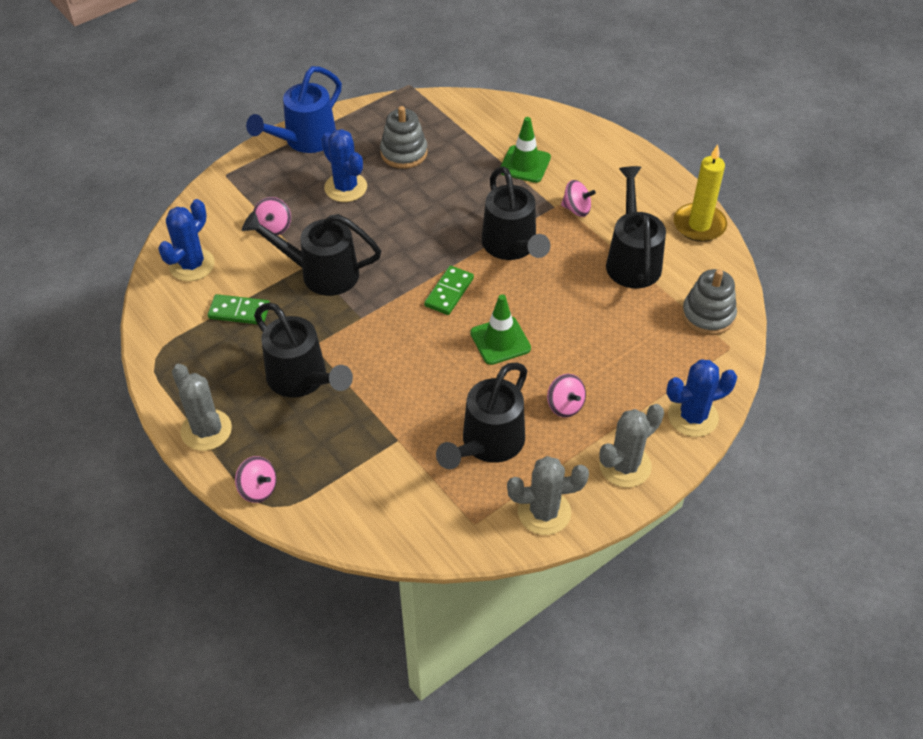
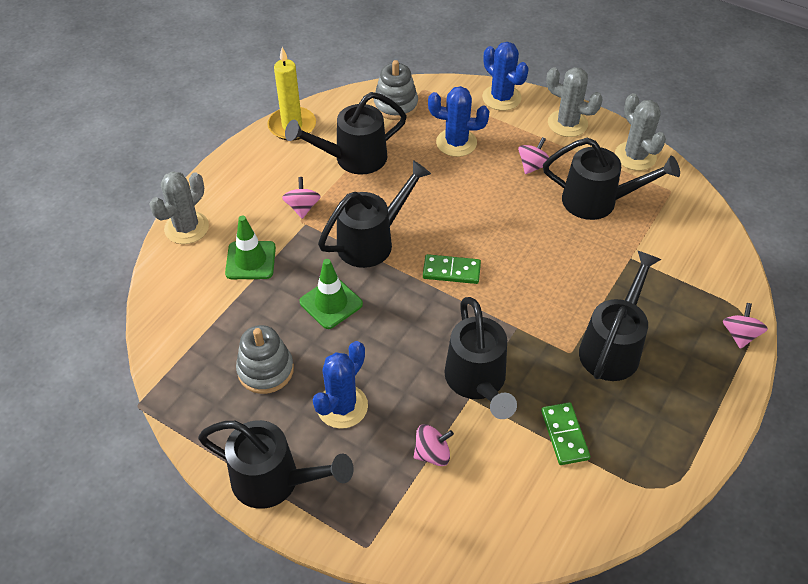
camera: 110 degrees left, 0 degrees up
blue cactus [158,199,215,281] -> blue cactus moved to [428,86,490,157]
grey cactus [172,364,232,451] -> grey cactus moved to [149,171,209,244]
blue watering can [246,66,342,153] -> black watering can [198,420,354,509]
green traffic cone [470,294,531,365] -> green traffic cone moved to [300,259,363,329]

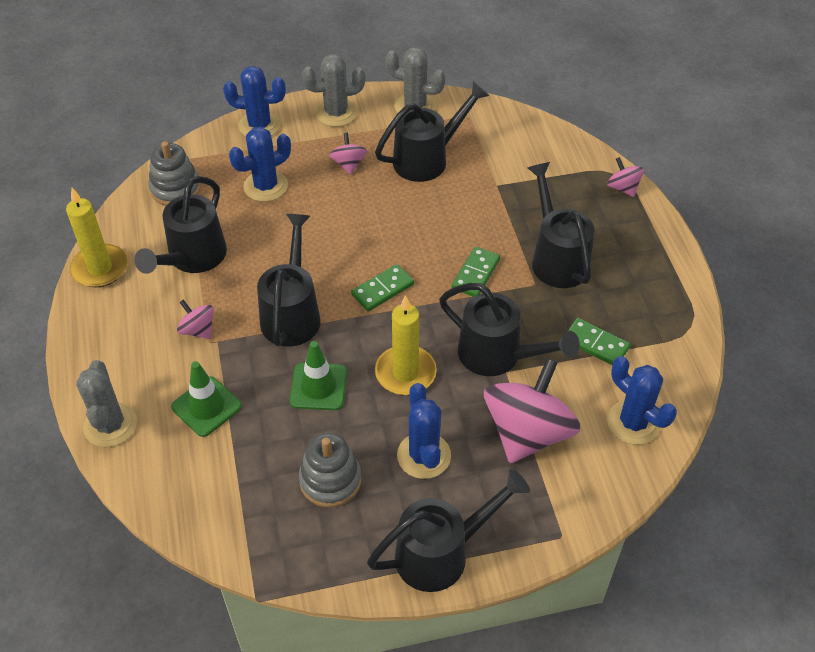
camera: 45 degrees left, 0 degrees up
pink spinning top [414,424,454,466] -> pink spinning top [484,358,581,463], size x2.16
none -> yellow candle [375,295,437,395]
none -> green domino [452,246,500,297]
none -> blue cactus [607,356,677,445]

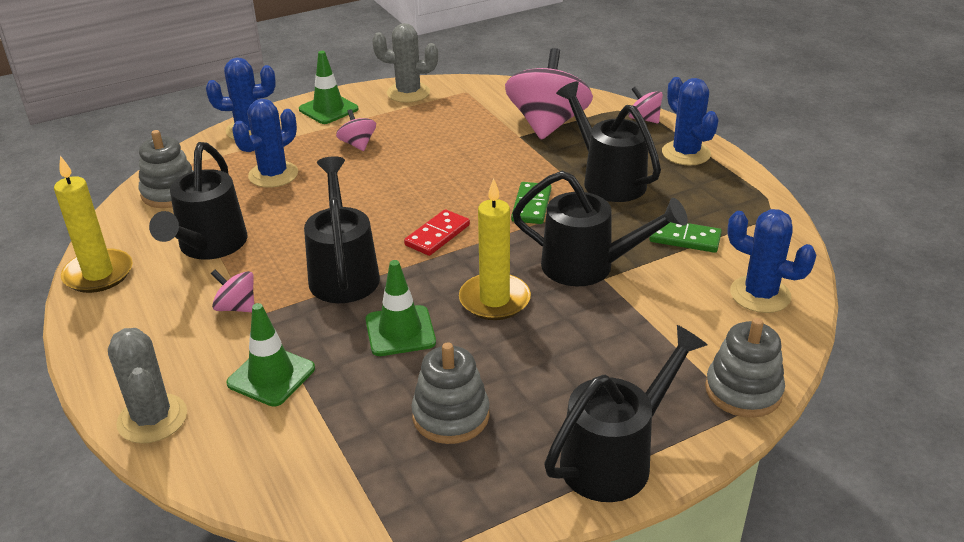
camera: 15 degrees left, 15 degrees down
grey cactus [302,54,365,127] -> green traffic cone [299,51,359,124]
green domino [351,264,414,312] -> red domino [404,209,470,256]
black watering can [375,81,489,182] -> none
blue cactus [397,383,451,479] -> blue cactus moved to [662,77,719,166]
pink spinning top [484,358,581,463] -> pink spinning top moved to [505,48,593,140]
none -> grey stacking toy [705,318,785,418]

